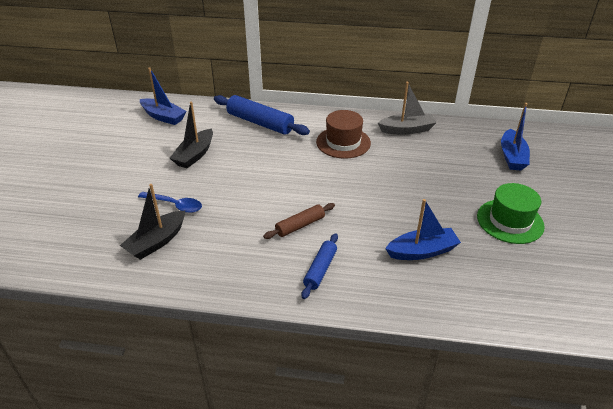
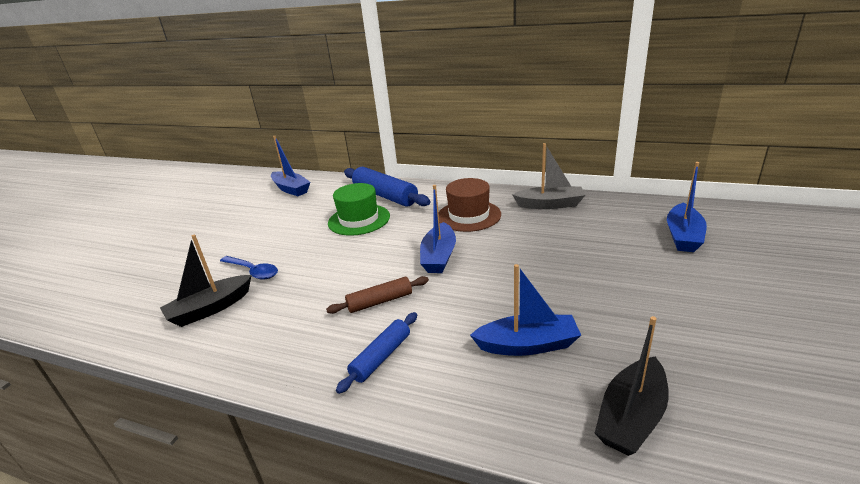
camera: 15 degrees right, 10 degrees down
black boat [170,102,213,168] -> black boat moved to [595,316,669,456]
green hat [477,183,545,244] -> green hat moved to [328,183,390,236]
none -> blue boat [420,185,456,273]

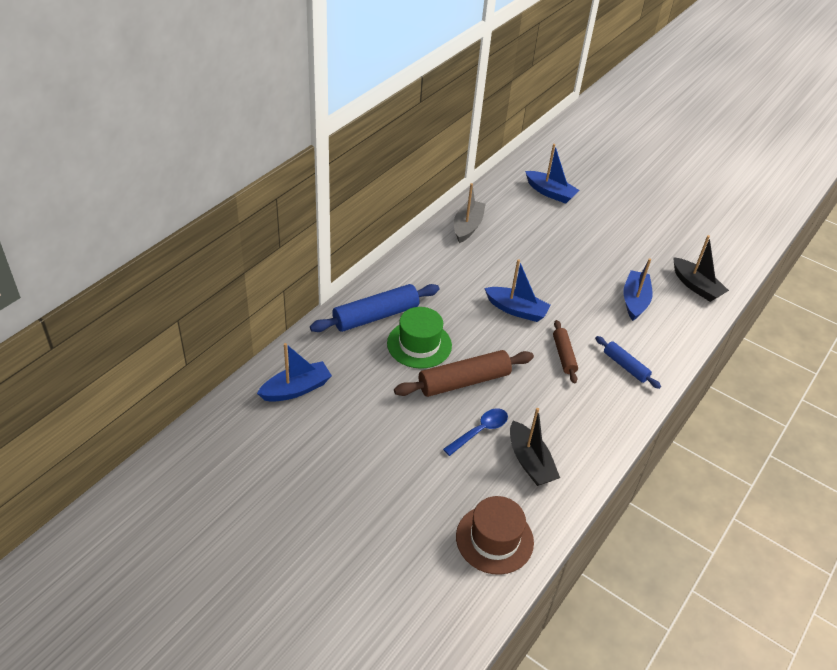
camera: 80 degrees left, 15 degrees up
brown hat [439,178,501,232] -> brown hat moved to [456,496,534,575]
none -> brown rolling pin [394,350,534,397]

